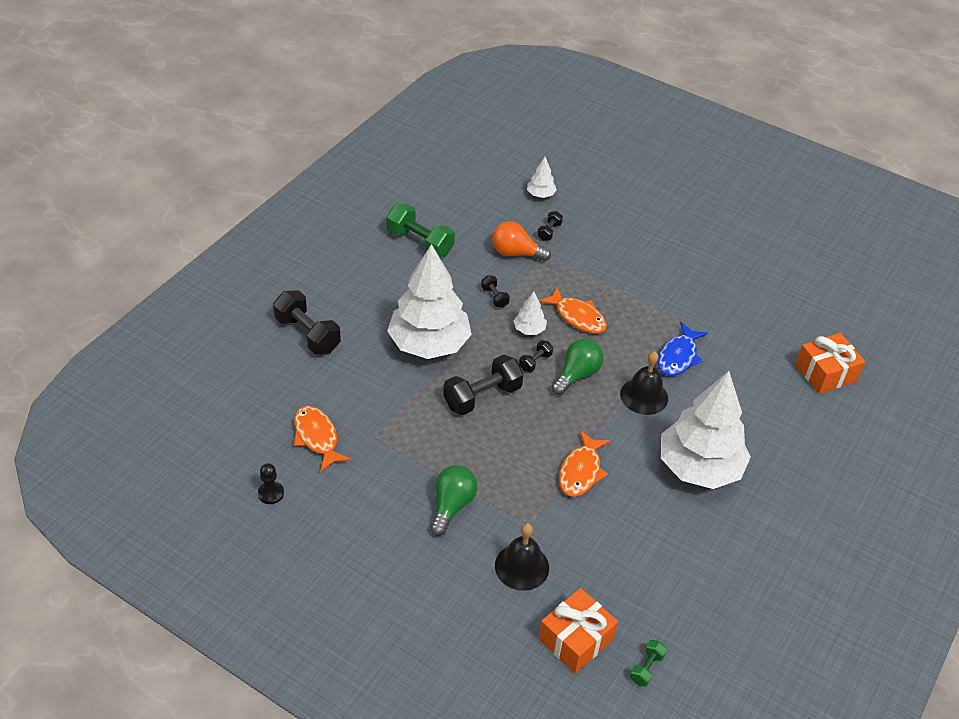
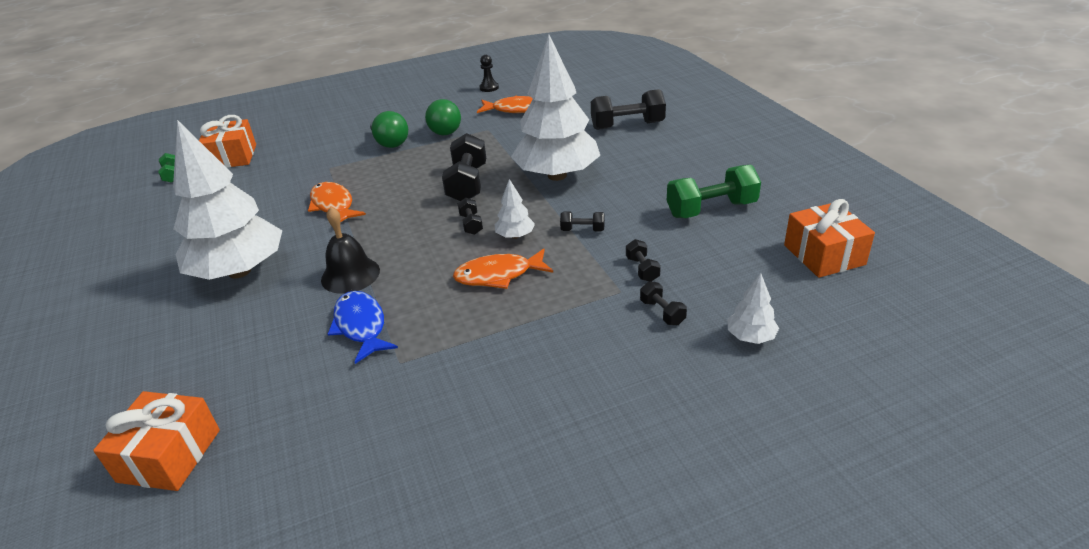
camera: 130 degrees right, 10 degrees down
orange light bulb [492,221,551,262] -> black dumbbell [626,239,661,282]
black bell [495,523,549,591] -> none
green light bulb [552,339,604,395] -> green light bulb moved to [425,99,461,135]
none -> orange gift [784,199,875,278]

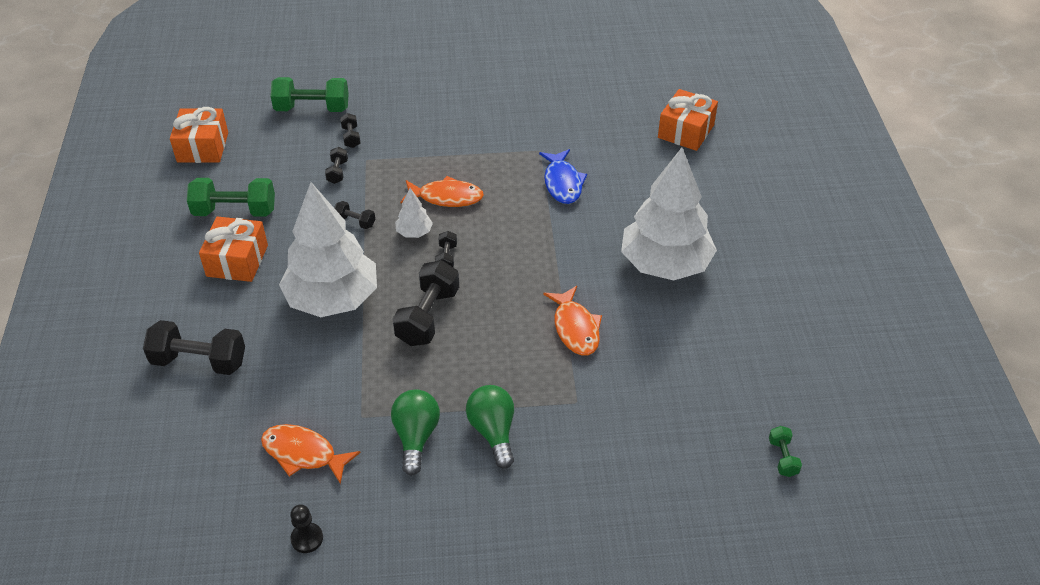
camera: 165 degrees left, 10 degrees up
orange gift [199,115,256,168] -> orange gift moved to [199,216,268,282]
black bell [321,207,380,294] -> none
white tree [728,273,779,344] -> green dumbbell [270,77,349,112]

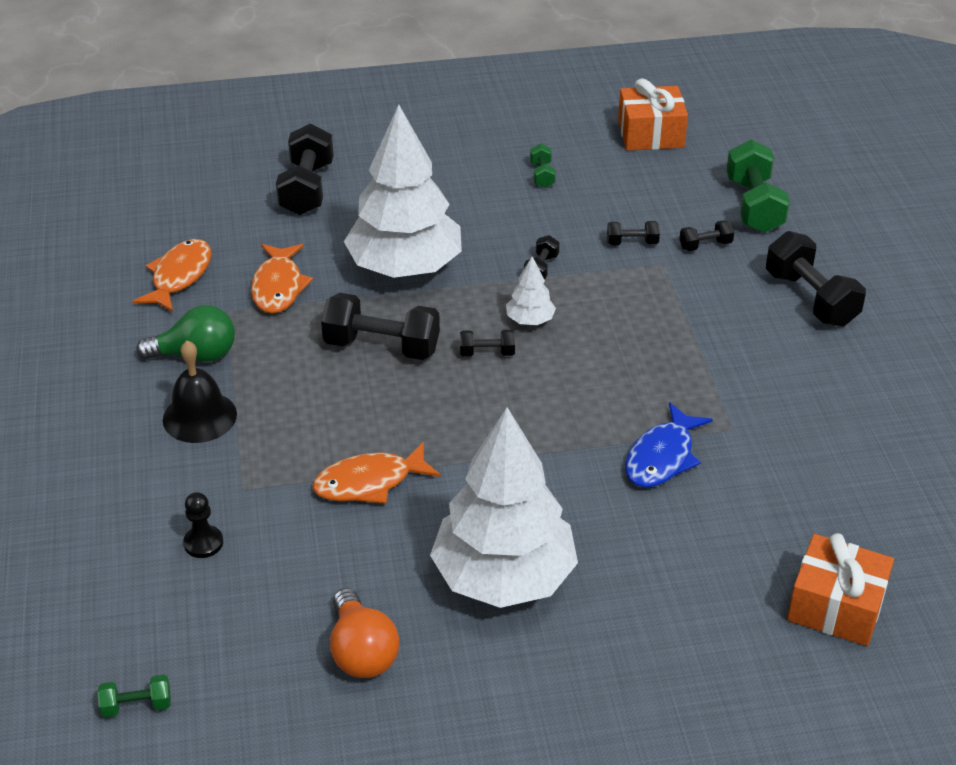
camera: 85 degrees right, 5 degrees down
green dumbbell [187,178,275,217] -> green dumbbell [530,143,556,188], size x0.49
orange gift [199,216,268,282] -> none
black pawn [290,504,323,553] -> black pawn moved to [183,492,223,558]
orange fish [400,176,484,207] -> orange fish moved to [251,244,313,313]
green light bulb [466,385,514,468] -> black bell [163,340,237,443]
blue fish [539,149,587,204] -> blue fish turned 45 degrees counterclockwise [625,402,713,488]
none -> orange light bulb [330,588,399,678]
none -> black dumbbell [766,231,866,327]

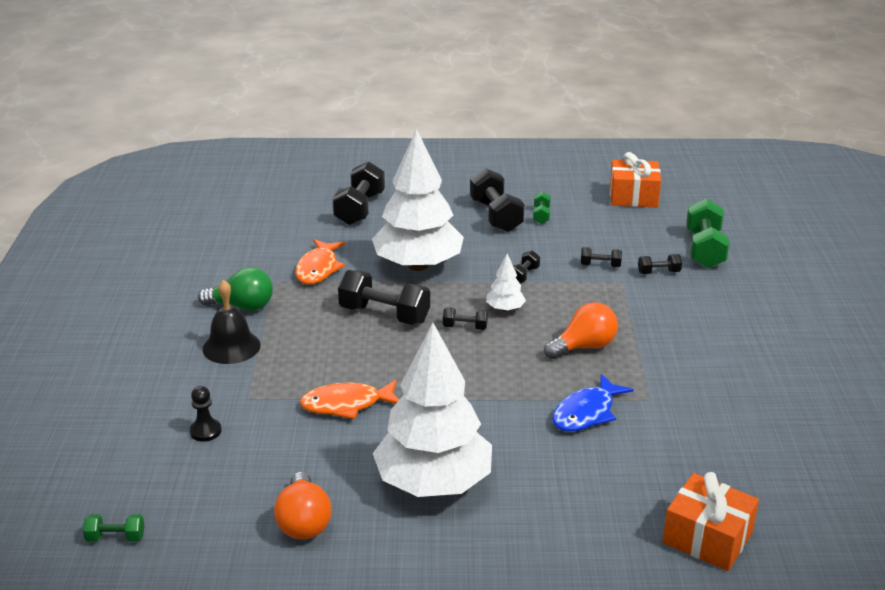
camera: 10 degrees right, 10 degrees down
orange fish [132,239,211,312] -> none
black dumbbell [766,231,866,327] -> black dumbbell moved to [470,168,525,232]
none -> orange light bulb [544,302,618,359]

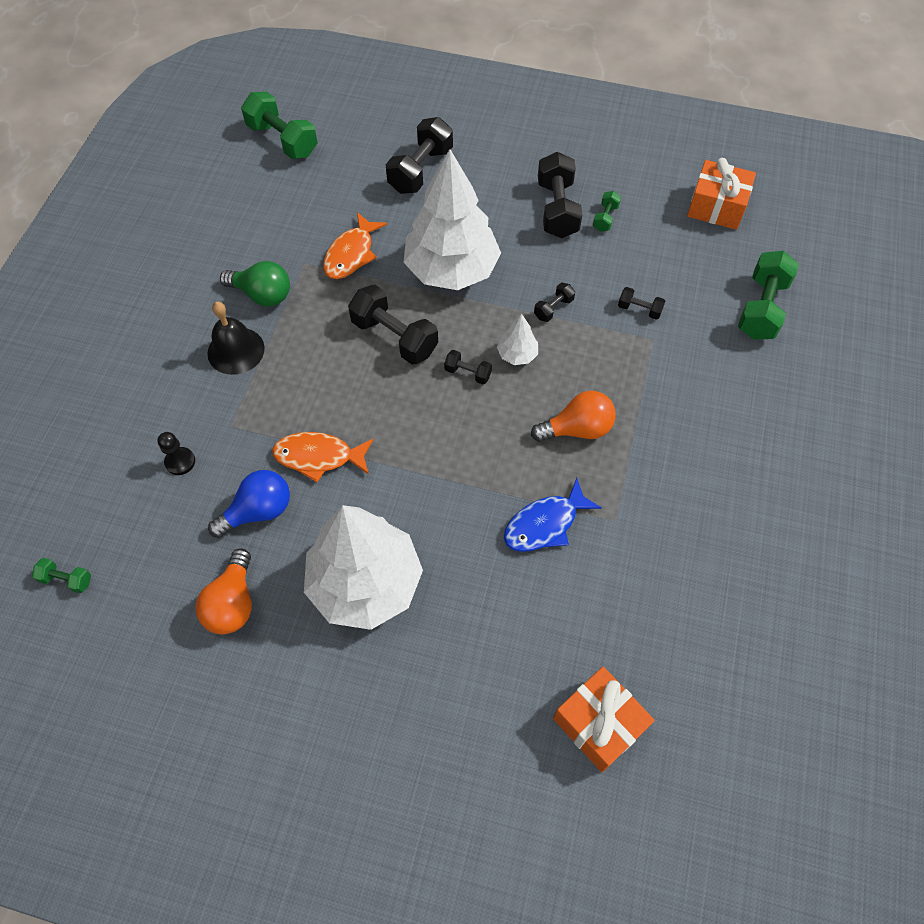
camera: 15 degrees right, 30 degrees up
black dumbbell [638,254,682,274] -> none
none -> blue light bulb [208,470,290,538]
none -> green dumbbell [241,92,318,159]

